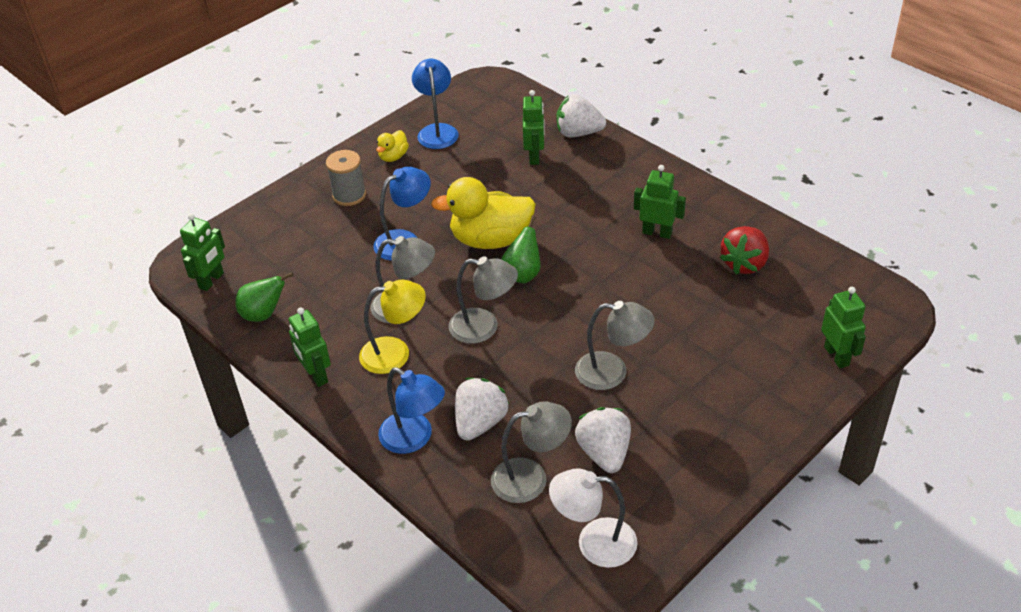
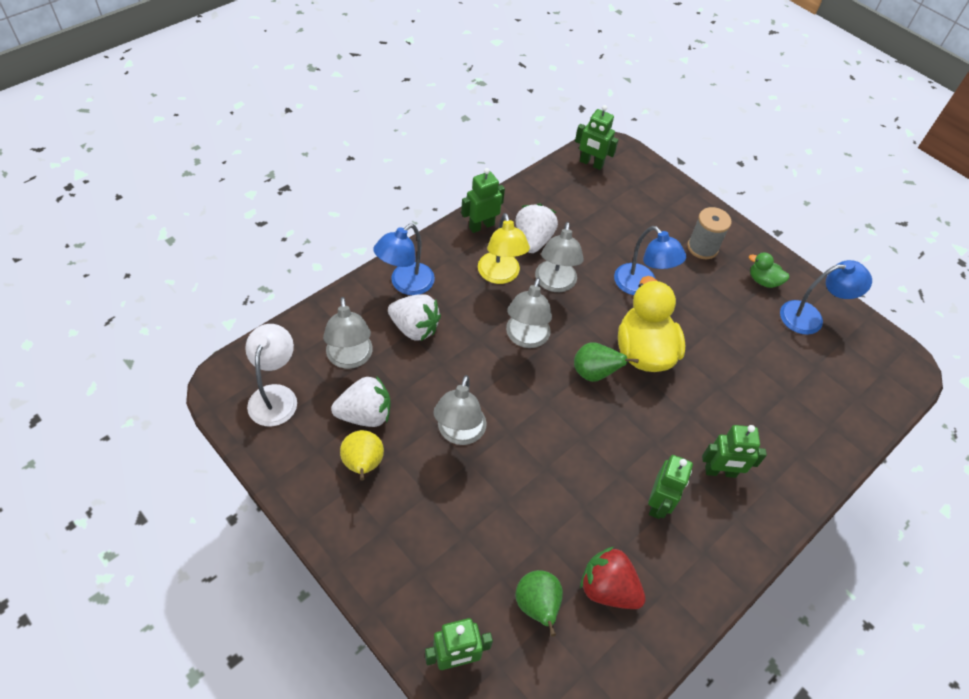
camera: 85 degrees right, 10 degrees up
green pear [236,272,294,322] -> green pear moved to [515,570,563,637]
yellow duck [376,130,409,162] -> green duck [749,252,789,288]
green robot [523,90,545,165] -> green robot moved to [702,425,767,478]
white strawberry [557,95,606,137] -> white strawberry moved to [516,204,558,253]
none -> yellow pear [340,430,384,481]

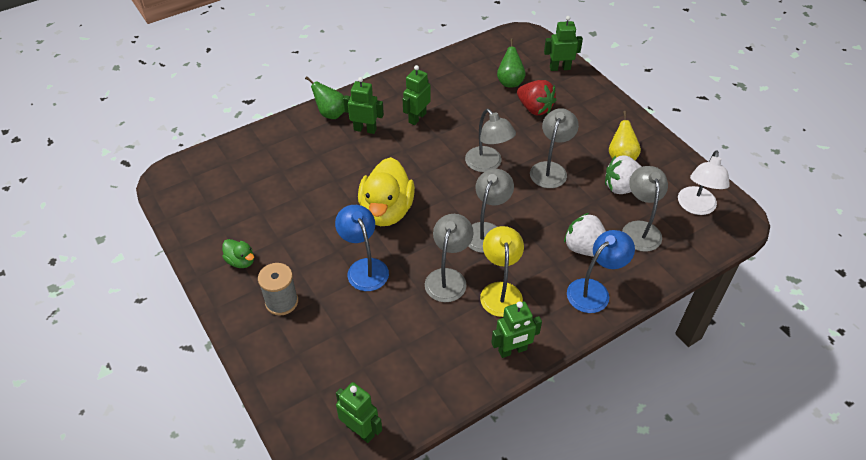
camera: 165 degrees left, 5 degrees down
white strawberry [516,204,558,253] -> none
green pear [574,342,639,382] -> green pear moved to [305,76,345,119]
red strawberry [580,547,646,609] -> red strawberry moved to [517,80,556,116]
blue lamp [780,260,872,335] -> none
none -> grey lamp [465,109,516,172]

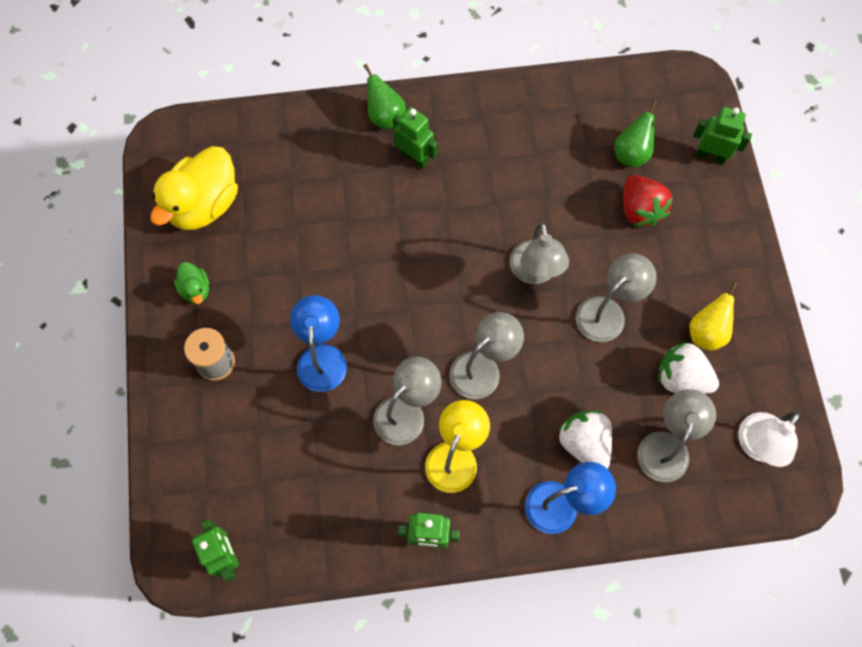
camera: 25 degrees right, 20 degrees up
yellow duck [358,157,415,226] -> yellow duck moved to [151,146,238,230]
green robot [403,65,431,125] -> none

